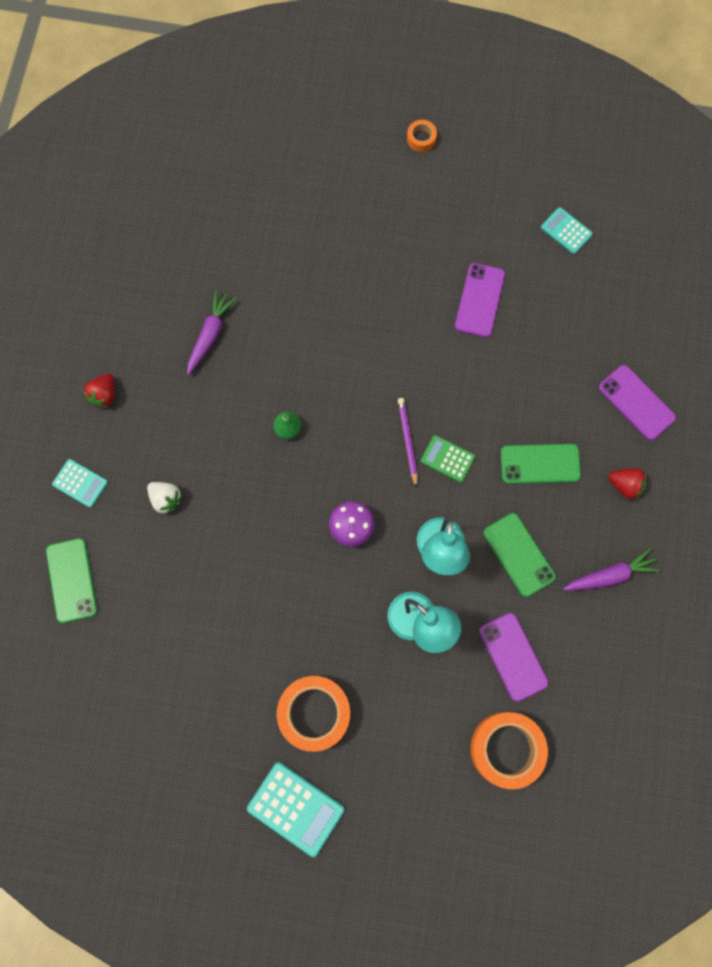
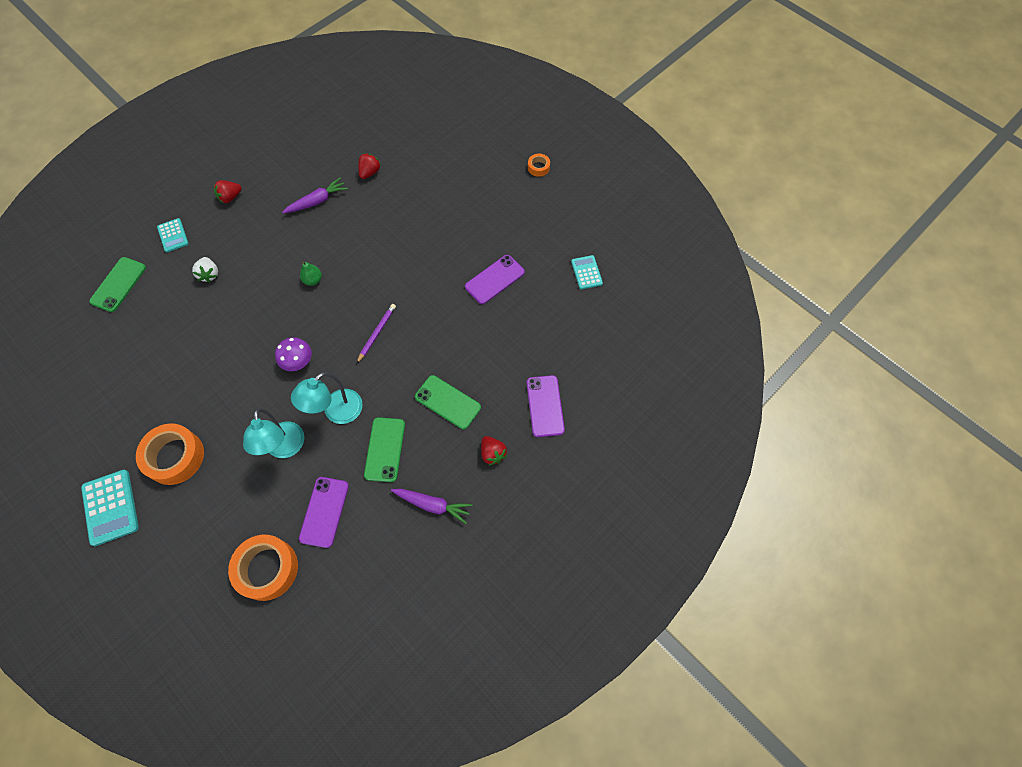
camera: 35 degrees right, 10 degrees down
green calculator [421,435,475,483] -> none
none -> red strawberry [358,153,381,179]

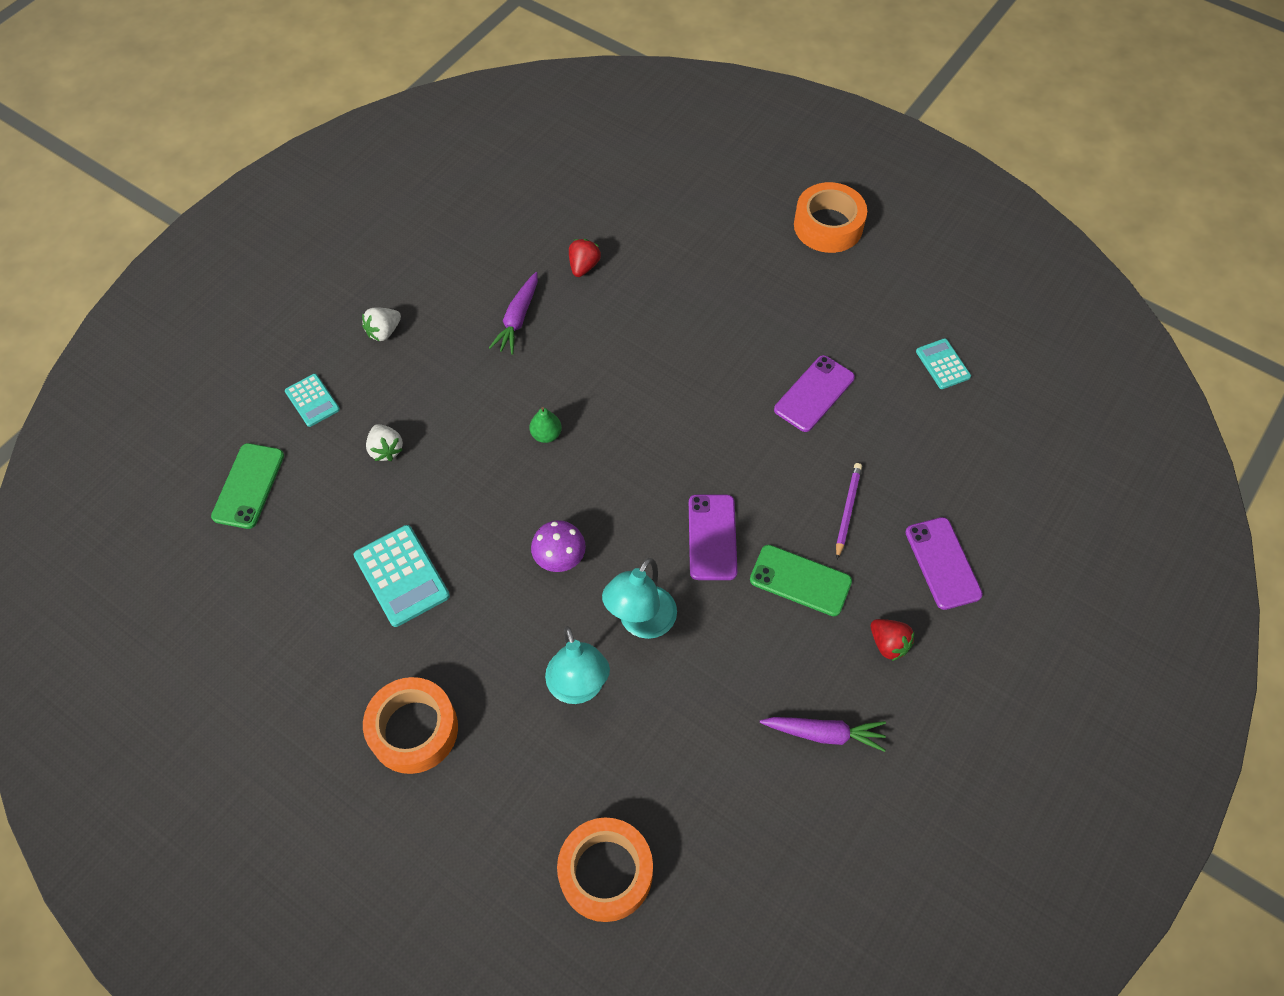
camera: 10 degrees left, 5 degrees down
turquoise calculator [81,470,139,546] -> turquoise calculator moved to [354,525,450,627]
red strawberry [214,180,242,203] -> white strawberry [362,308,401,341]
purple carrot [282,178,348,214] -> purple carrot turned 150 degrees clockwise [489,272,538,355]
purple phone [299,477,349,548] -> purple phone moved to [689,495,737,580]
purple pencil [357,304,396,363] -> purple pencil moved to [836,463,862,559]
green phone [364,417,405,482] -> none
orange tape [528,154,550,177] -> orange tape [794,182,867,253], size x2.12

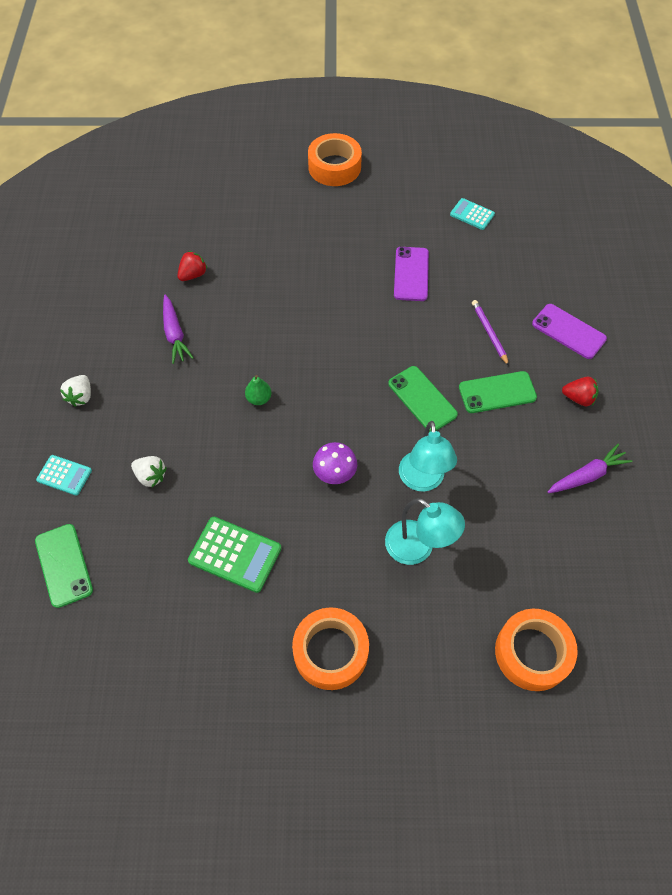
camera: 35 degrees left, 0 degrees up
turquoise calculator [354,525,450,627] -> green calculator [188,517,281,593]
red strawberry [569,239,601,277] -> red strawberry turned 60 degrees clockwise [177,251,207,281]
purple phone [689,495,737,580] -> green phone [388,366,458,432]

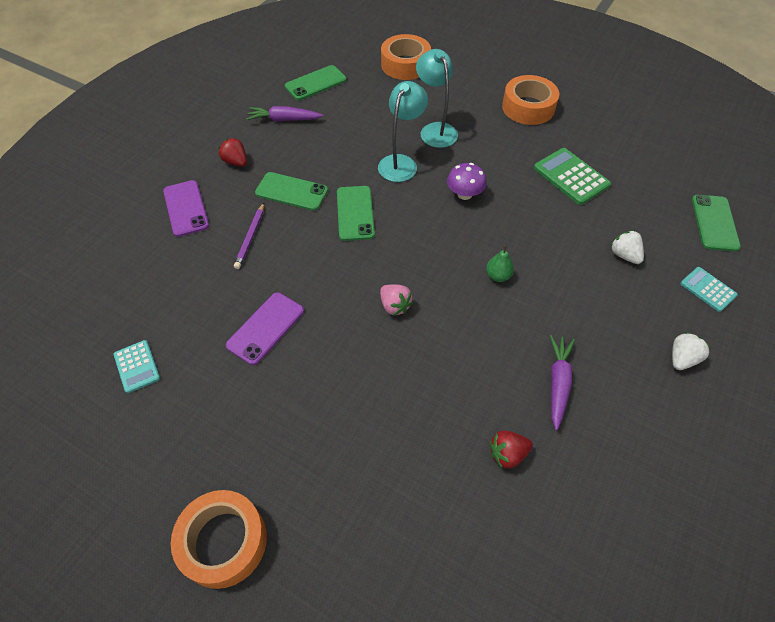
camera: 150 degrees left, 5 degrees down
none -> green phone [285,65,347,100]
none -> pink strawberry [380,284,413,316]

